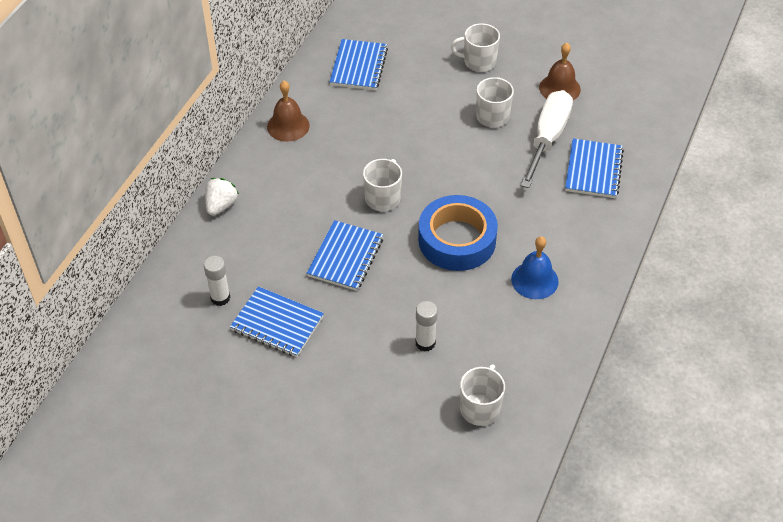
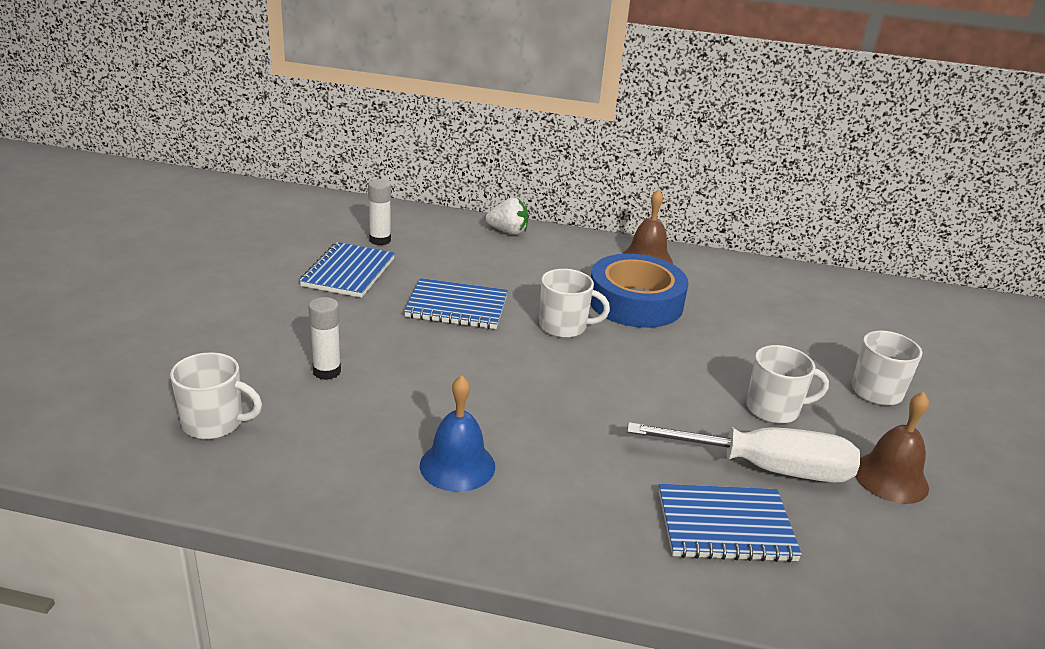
camera: 75 degrees right, 20 degrees down
blue notebook [329,39,388,90] -> none
blue tape [418,195,498,271] -> blue tape moved to [590,254,688,328]

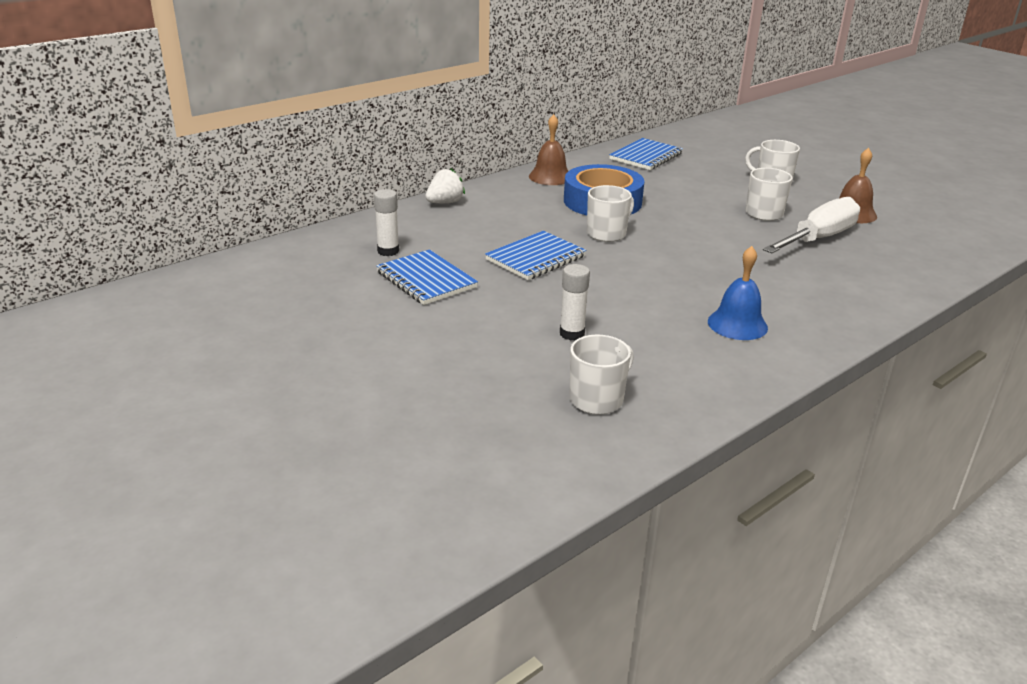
camera: 50 degrees left, 0 degrees up
blue notebook [659,484,802,563] -> blue notebook moved to [609,138,683,170]

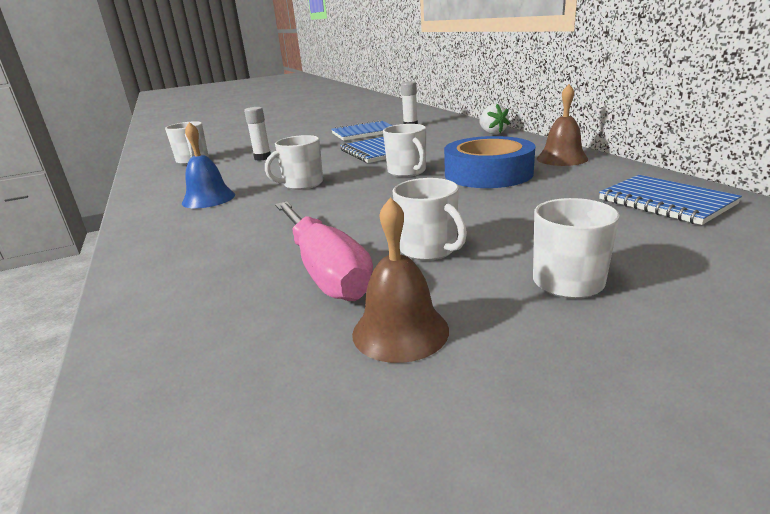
camera: 110 degrees right, 5 degrees down
white screwdriver [763,197,860,254] -> pink screwdriver [275,201,373,301]
none -> white mug [265,135,323,190]

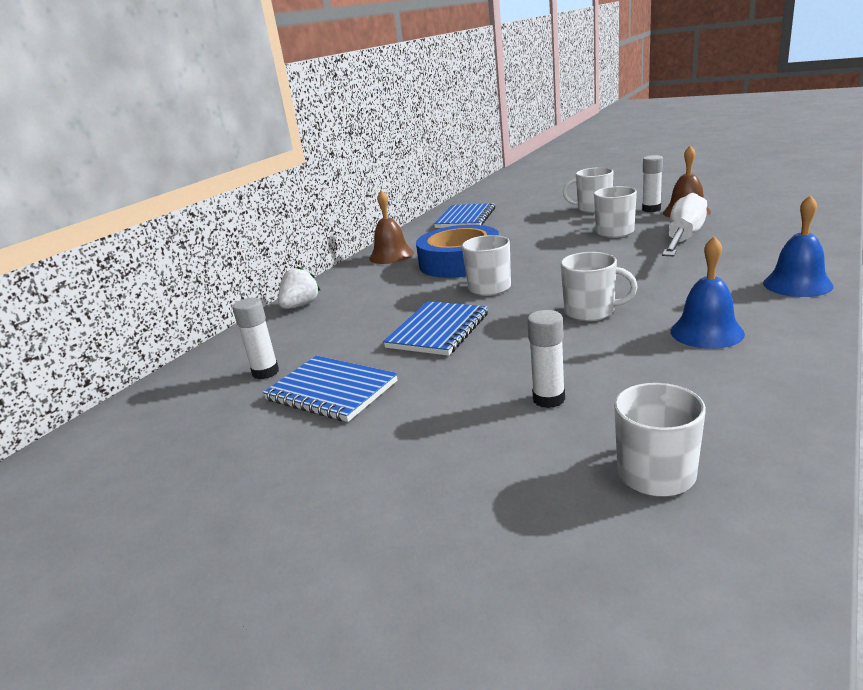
camera: 125 degrees left, 0 degrees up
pink screwdriver [275,201,373,301] -> white screwdriver [662,193,707,256]
none -> white glue stick [642,155,663,212]
none -> blue bell [763,195,834,297]

